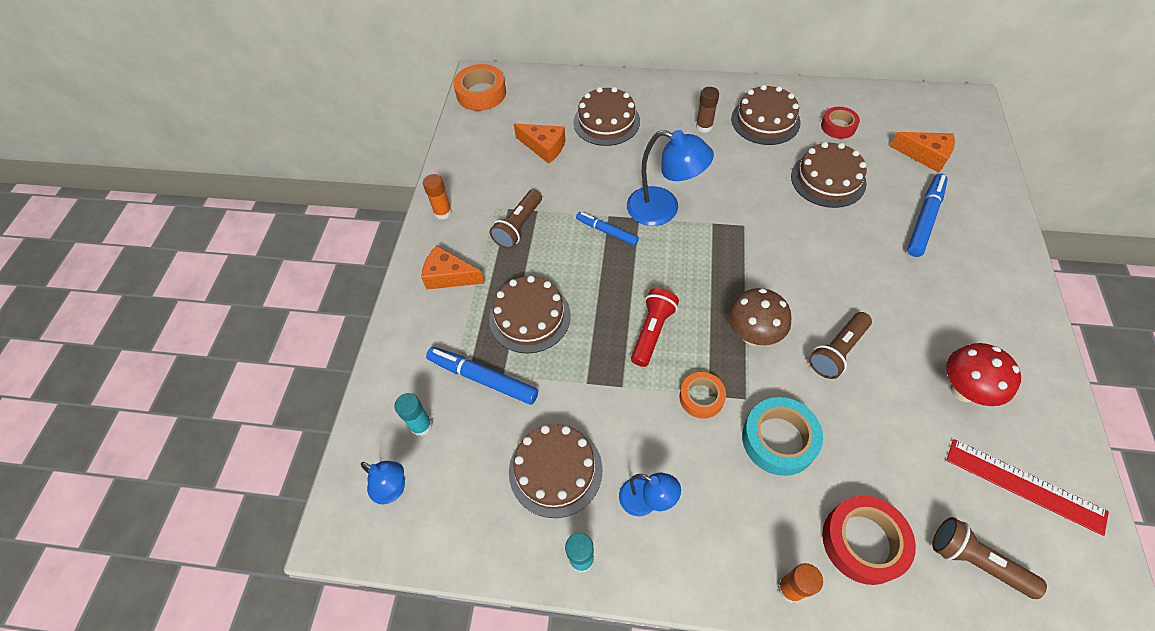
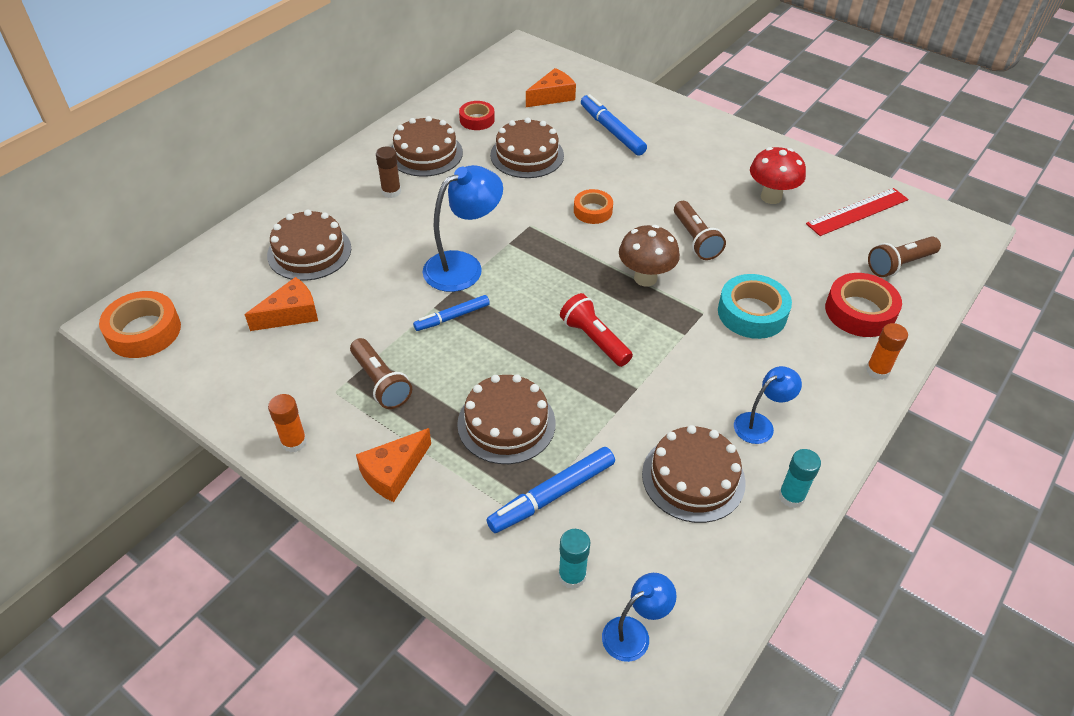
camera: 65 degrees left, 10 degrees down
orange tape [679,372,726,418] -> orange tape moved to [574,189,613,224]

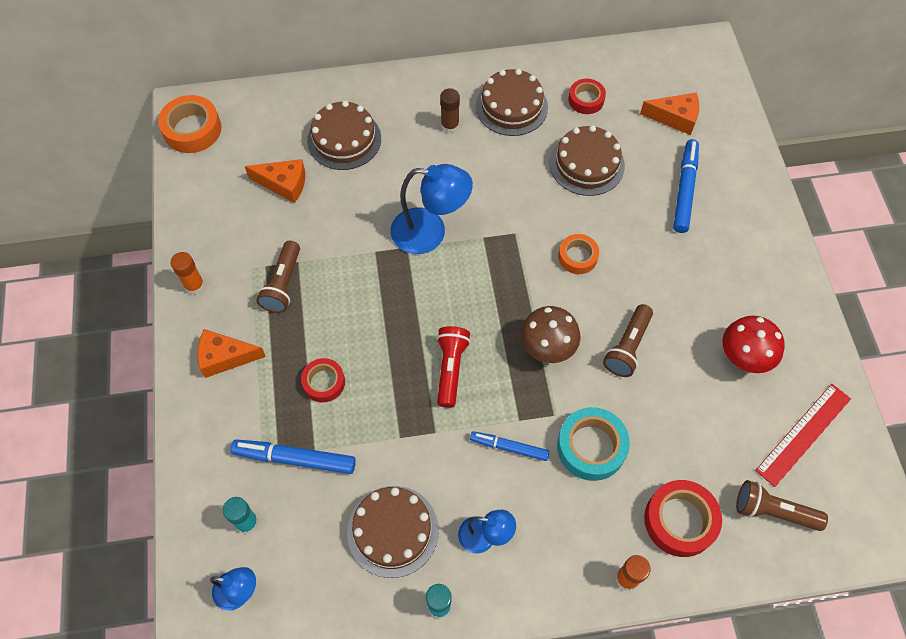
camera: 45 degrees right, 15 degrees up
blue marker [413,295,490,331] -> blue marker moved to [470,431,549,461]
brown cake [457,374,556,464] -> red tape [301,358,345,402]
red ruler [806,188,908,236] -> red ruler turned 60 degrees counterclockwise [755,384,851,487]

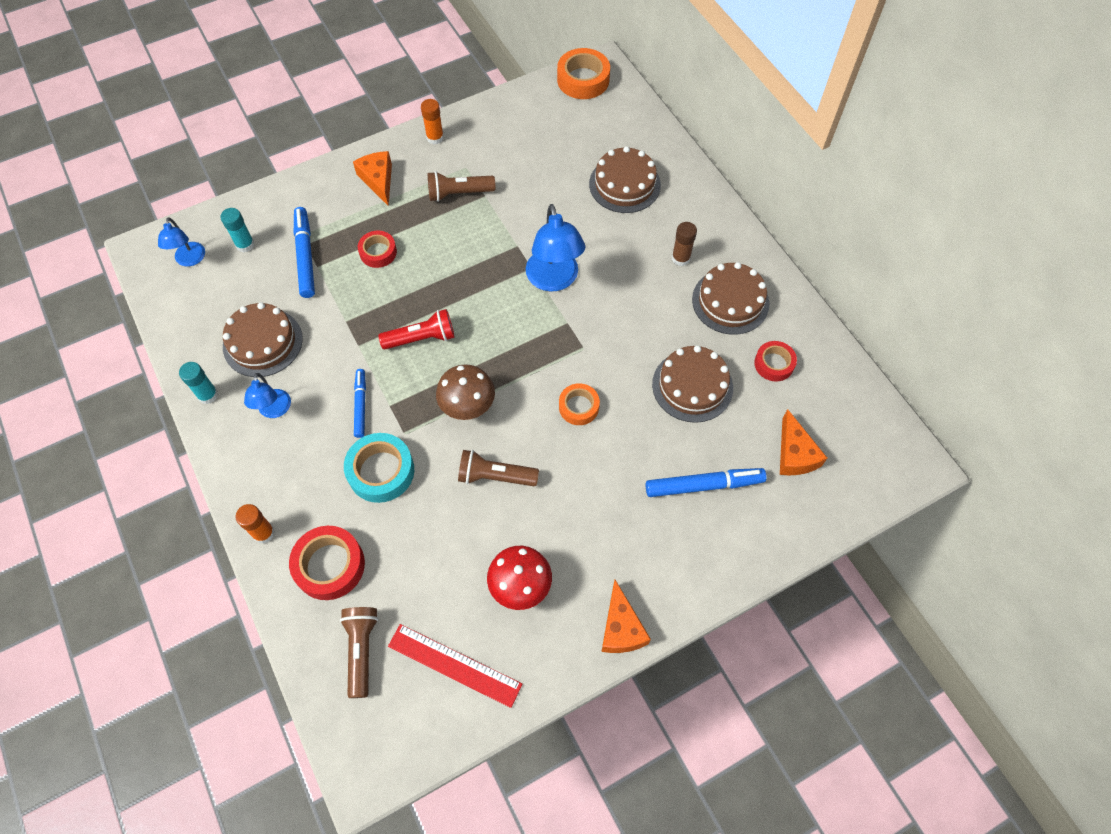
camera: 70 degrees right, 0 degrees up
orange cheese [245,159,305,203] -> orange cheese moved to [601,580,651,653]

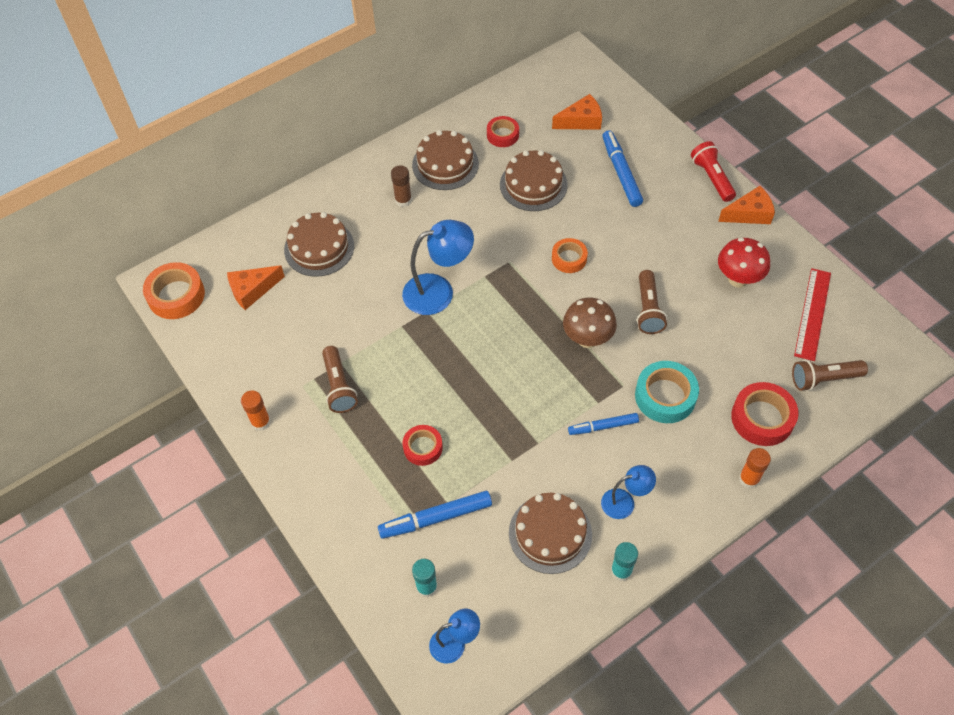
camera: 95 degrees left, 5 degrees down
orange cheese [353,151,392,206] -> orange cheese moved to [227,265,285,310]
red flashlight [378,309,454,349] -> red flashlight moved to [691,141,736,202]

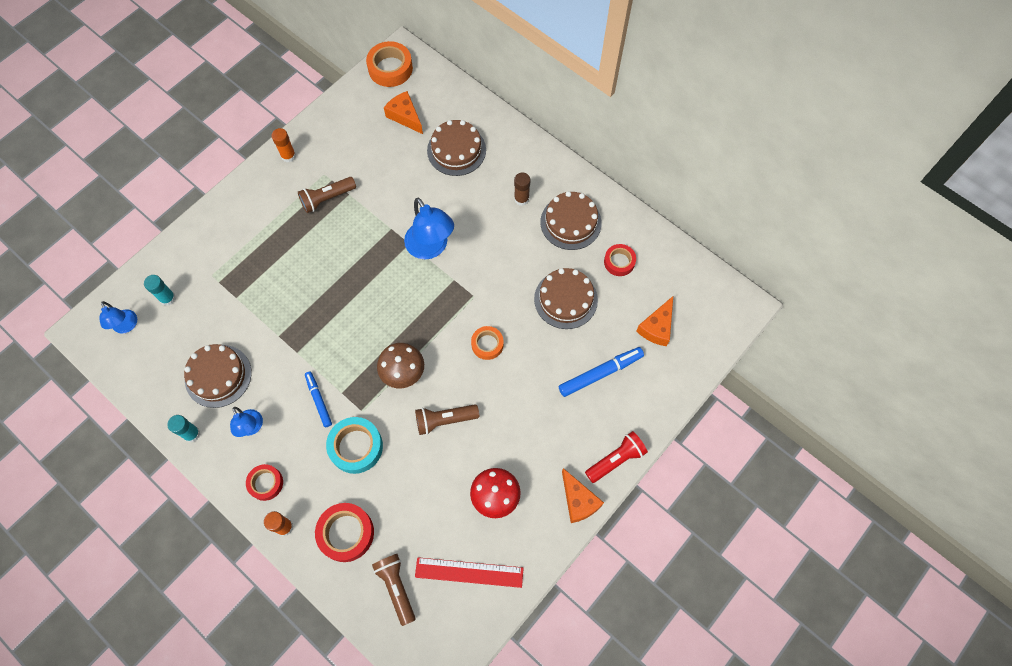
camera: 75 degrees right, 10 degrees up
blue marker [378,491,492,539] -> none
red tape [403,425,443,466] -> red tape moved to [246,464,283,501]
orange cheese [552,94,602,130] -> orange cheese turned 60 degrees clockwise [636,296,673,346]

